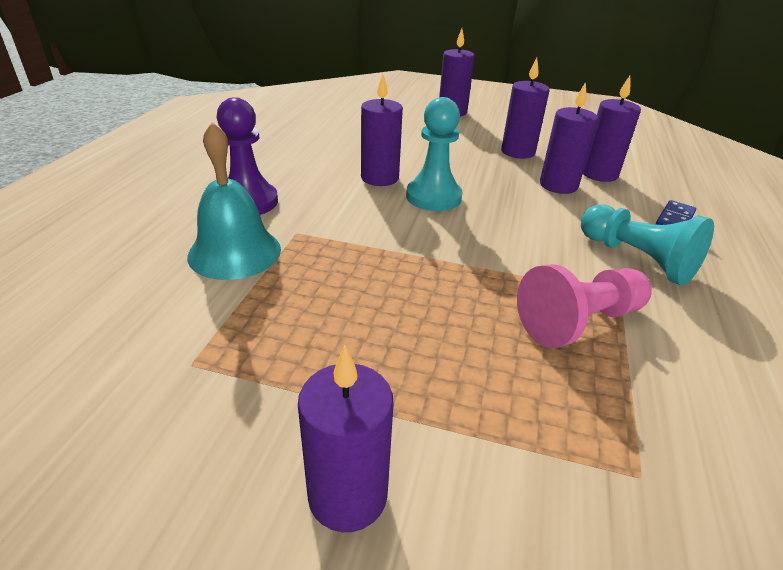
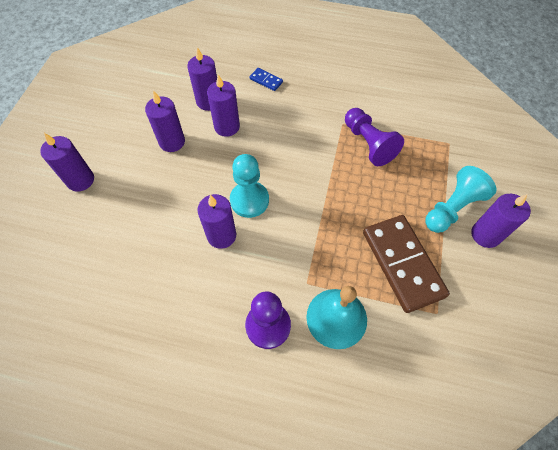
camera: 90 degrees left, 25 degrees up
pink pawn [517,264,652,348] -> purple pawn [345,108,404,166]
turquoise pawn [581,204,714,286] -> turquoise pawn moved to [425,166,496,233]
none -> brown domino [363,215,450,313]

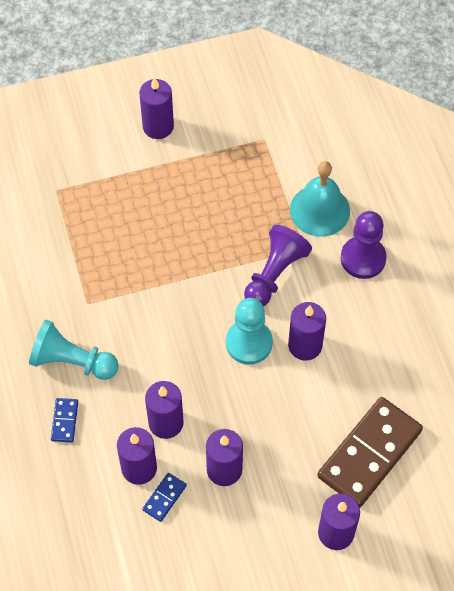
camera: 120 degrees left, 0 degrees up
purple pawn [345,108,404,166] -> purple pawn moved to [244,225,312,306]
brown domino [363,215,450,313] -> brown domino moved to [317,397,423,508]
turquoise pawn [425,166,496,233] -> turquoise pawn moved to [29,320,119,380]
none -> blue domino [142,473,187,522]

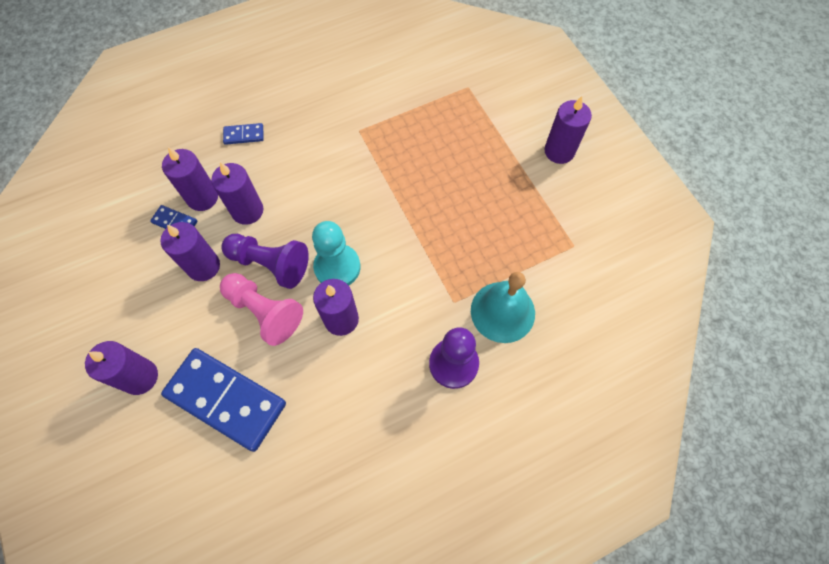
camera: 80 degrees right, 5 degrees up
turquoise pawn [29,320,119,380] -> none
purple pawn [244,225,312,306] -> purple pawn moved to [221,234,309,289]
brown domino [317,397,423,508] -> blue domino [161,348,286,452]
none -> pink pawn [220,273,303,346]

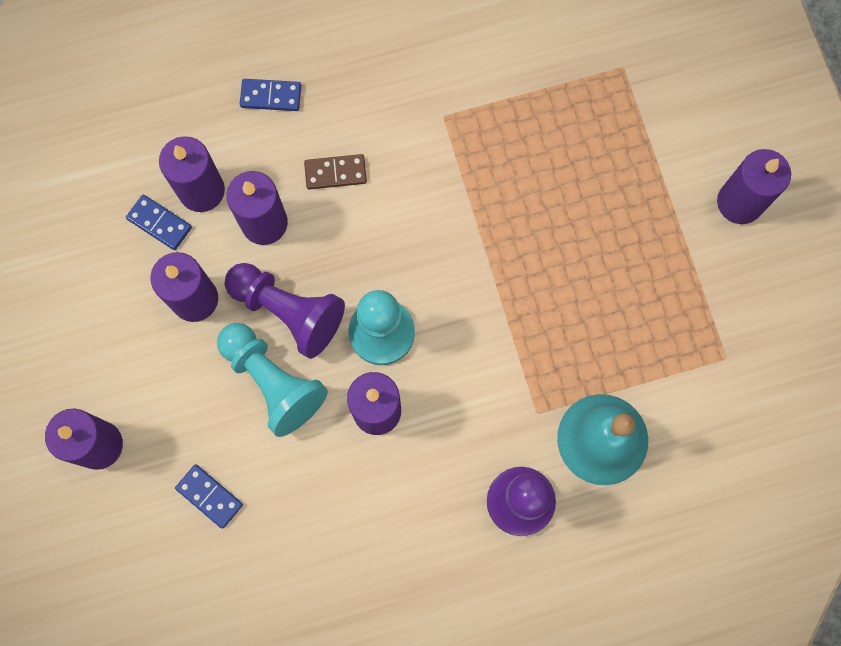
camera: 10 degrees right, 10 degrees up
blue domino [161,348,286,452] -> blue domino [175,464,243,529], size x0.42
pink pawn [220,273,303,346] -> turquoise pawn [217,323,328,437]
none -> brown domino [304,154,367,190]

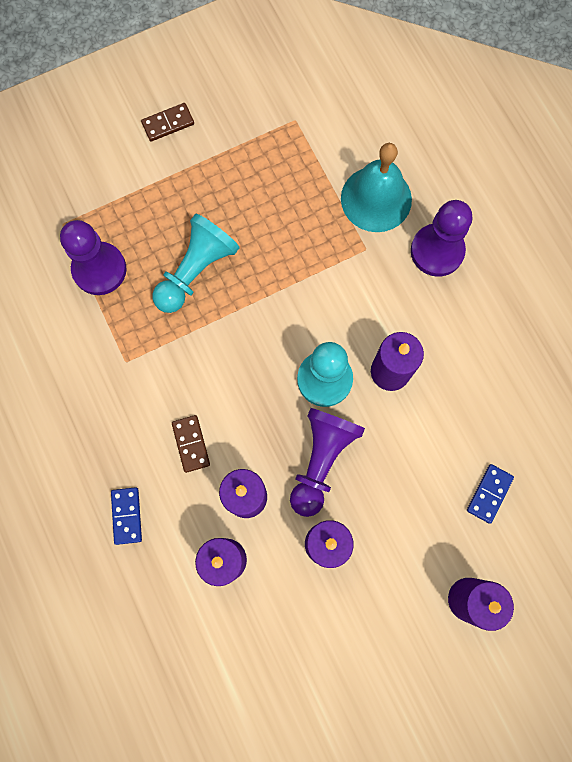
camera: 100 degrees left, 0 degrees up
blue domino [126,195,192,250] -> none
turquoise pawn [217,323,328,437] -> turquoise pawn moved to [153,214,240,313]
purple candle [717,149,791,224] -> brown domino [141,103,194,142]
none -> purple pawn [60,220,127,295]

